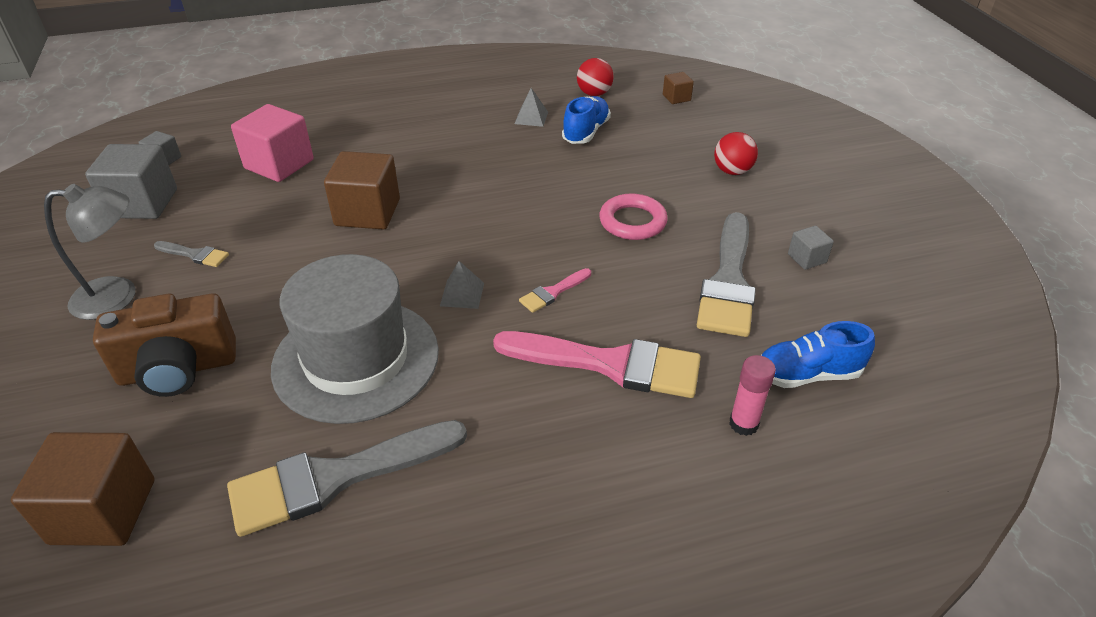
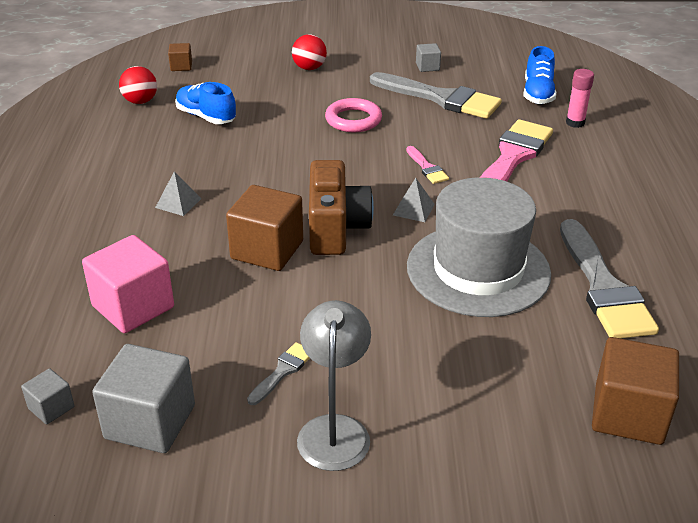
camera: 75 degrees left, 5 degrees down
brown camera [93,293,236,397] -> brown camera moved to [309,160,374,255]
grey pyramid [515,88,548,127] -> grey pyramid moved to [155,171,201,216]

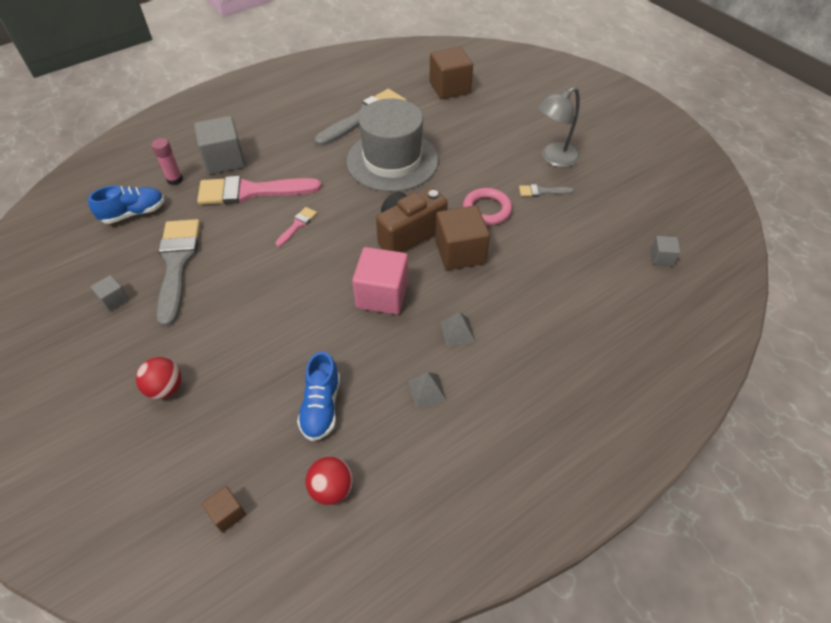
camera: 125 degrees left, 15 degrees up
pink cube [82,235,174,333] -> pink cube moved to [352,247,408,315]
grey cube [92,344,195,453] -> grey cube moved to [194,116,245,174]
pink ring [325,98,382,132] -> pink ring moved to [463,188,512,225]
grey pyramid [393,178,435,222] -> grey pyramid moved to [408,372,447,408]

